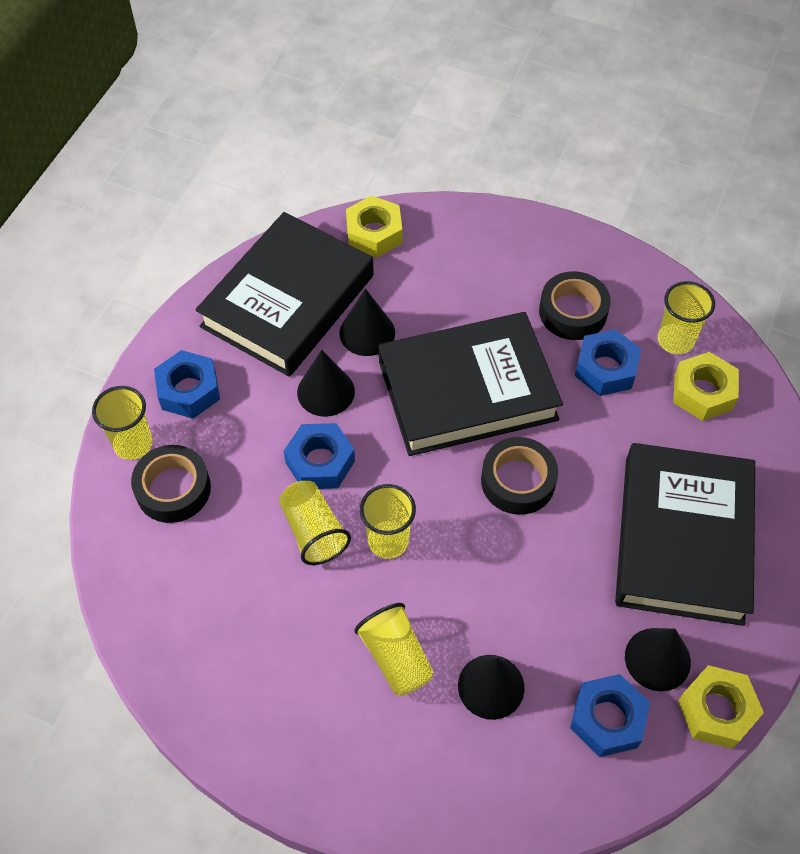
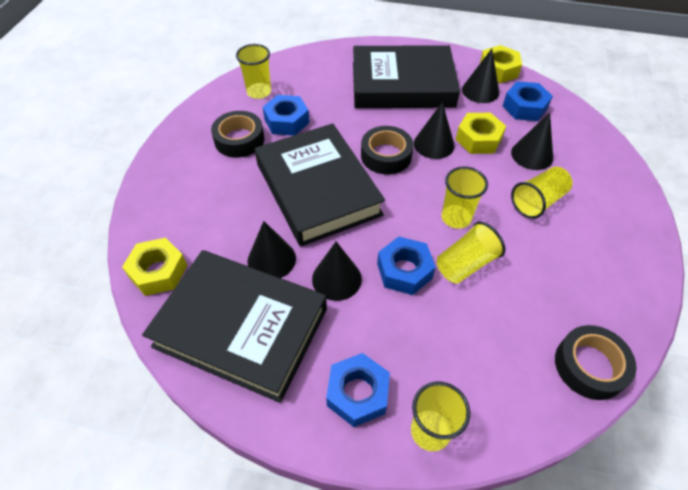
camera: 100 degrees left, 5 degrees down
black tape [131,445,211,523] -> black tape moved to [555,325,637,400]
yellow nut [673,352,739,421] -> yellow nut moved to [456,113,506,154]
none -> black cone [414,102,455,159]

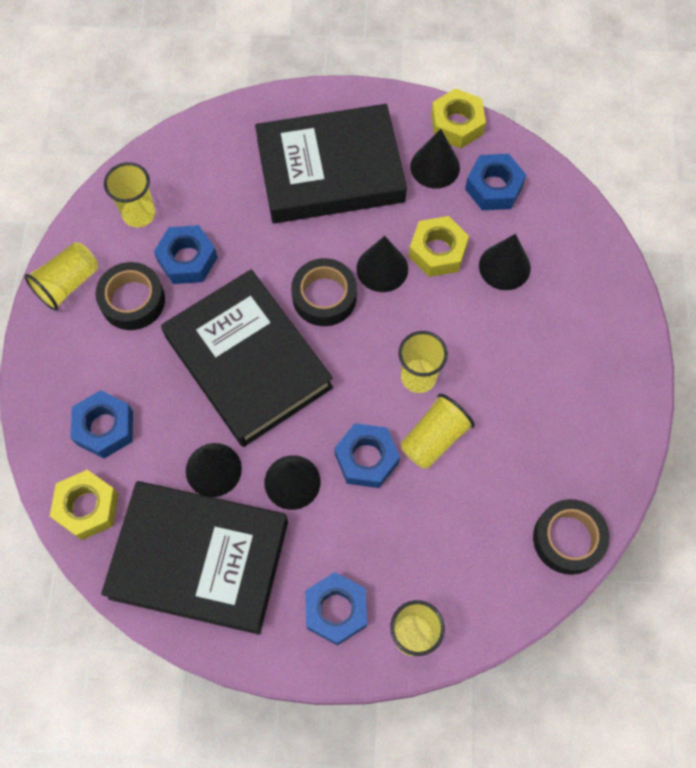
camera: 10 degrees left, 15 degrees up
yellow cup [511,167,573,219] -> yellow cup moved to [24,242,98,311]
none -> blue nut [70,390,133,459]

